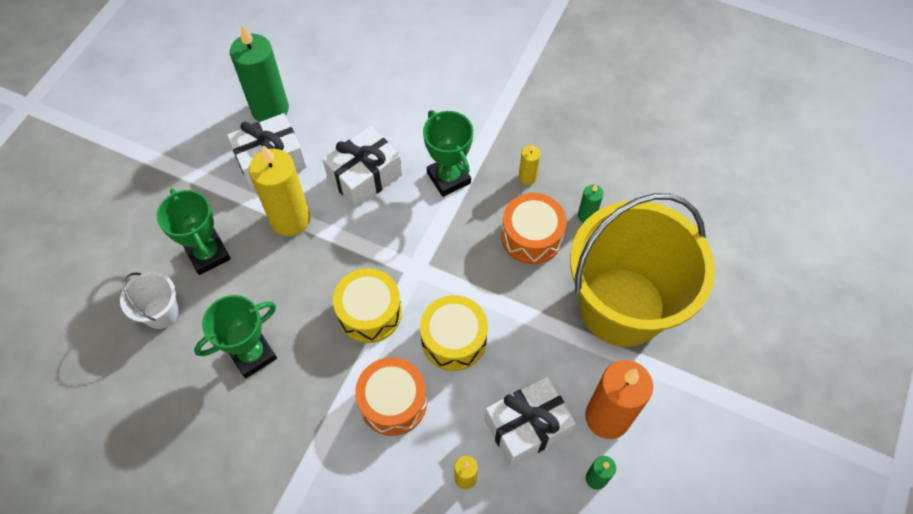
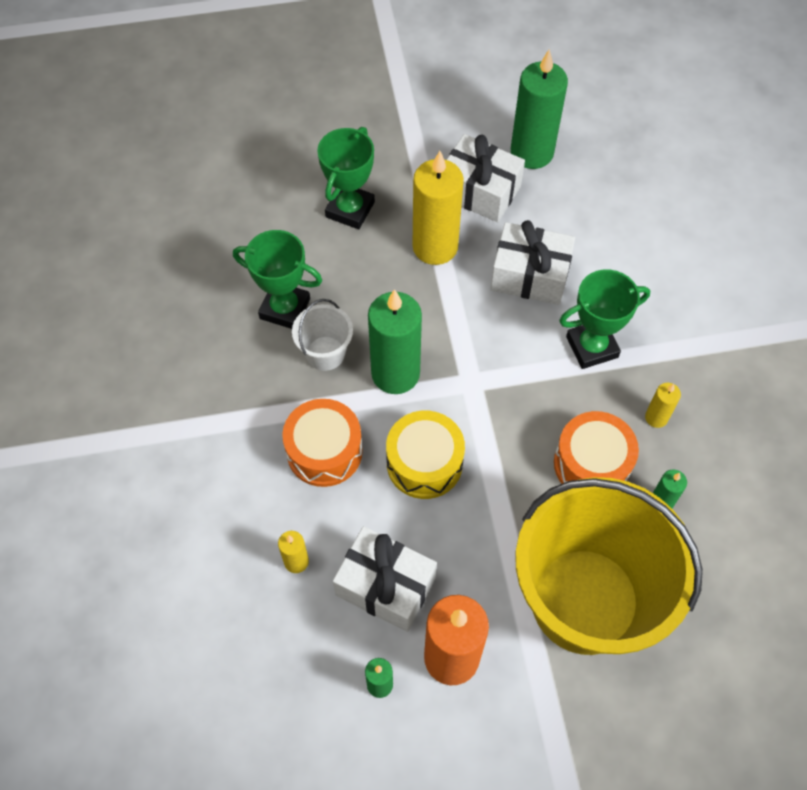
camera: 55 degrees right, 0 degrees up
white bucket [120,272,179,329] -> white bucket moved to [292,299,353,371]
yellow drum [333,268,402,343] -> green candle [368,289,422,394]
green trophy [423,110,473,197] -> green trophy turned 45 degrees clockwise [559,270,650,369]

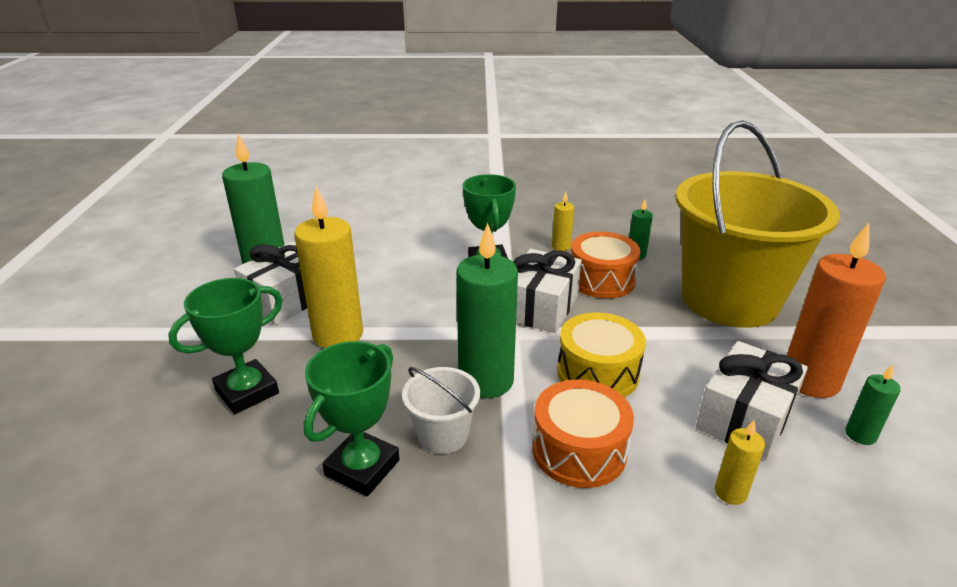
camera: 80 degrees left, 30 degrees down
green trophy [317,127,375,229] -> green trophy turned 75 degrees counterclockwise [168,278,283,414]
white gift [490,220,575,305] -> white gift moved to [514,249,582,333]

